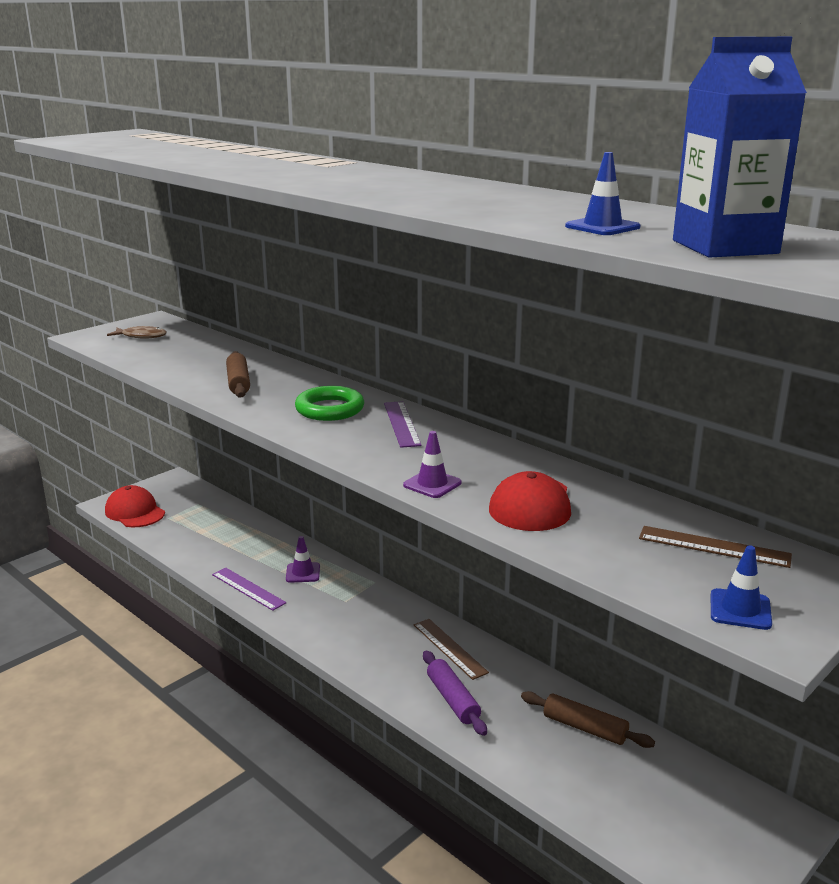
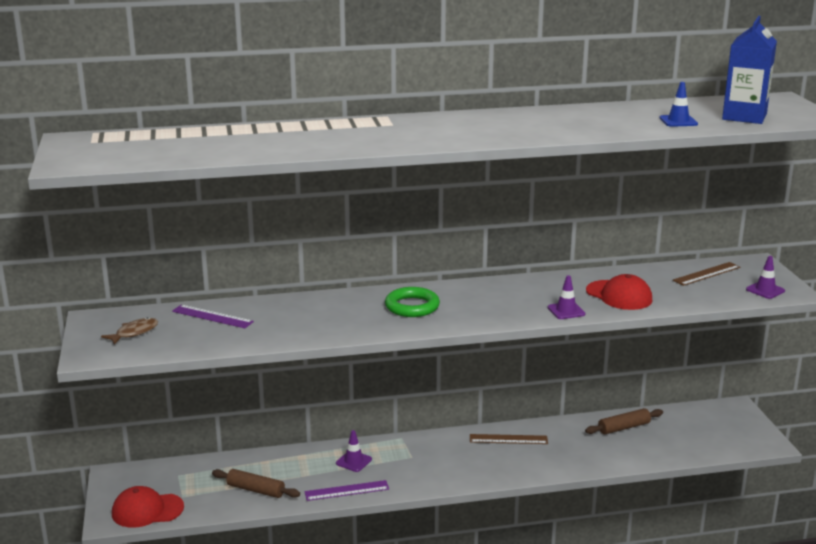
camera: 55 degrees left, 0 degrees up
brown rolling pin [226,351,250,398] -> brown rolling pin moved to [212,469,300,498]
purple ruler [384,401,422,448] -> purple ruler moved to [172,305,254,328]
purple rolling pin [423,651,487,736] -> none
blue traffic cone [711,545,772,630] -> purple traffic cone [746,256,785,299]

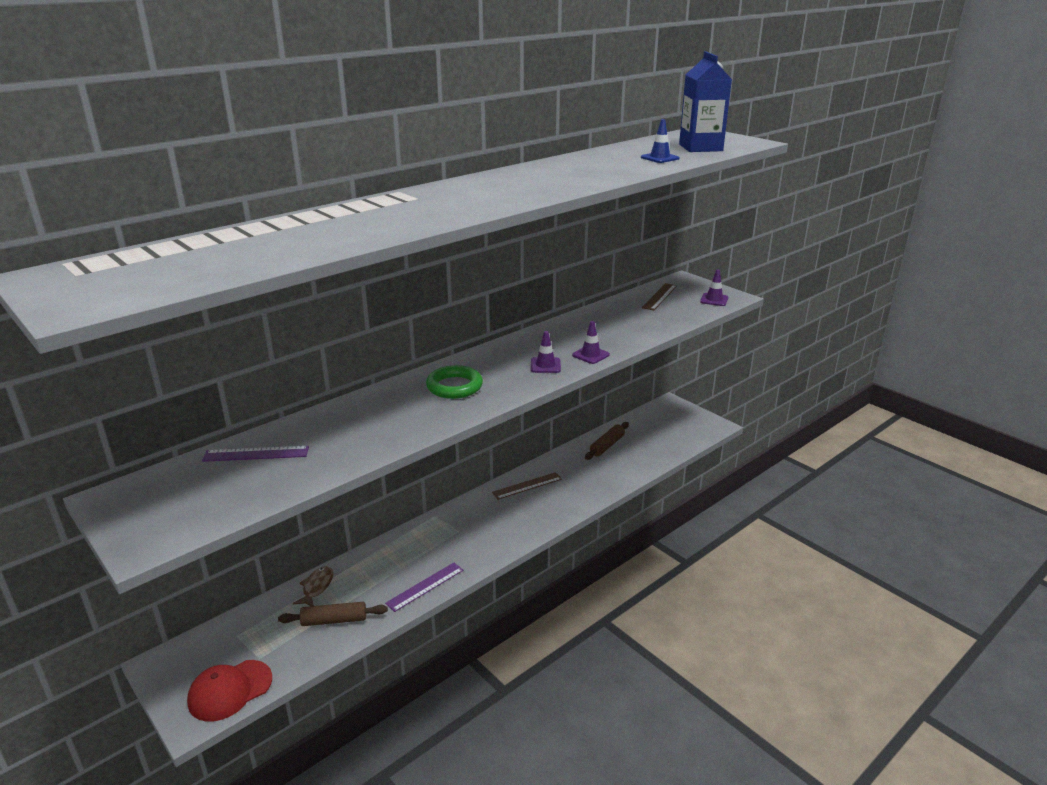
camera: 30 degrees left, 5 degrees up
brown fish [101,317,158,345] -> brown fish moved to [293,566,333,606]
purple traffic cone [336,430,372,472] -> purple traffic cone moved to [531,331,561,373]
red cap [586,274,652,310] -> none

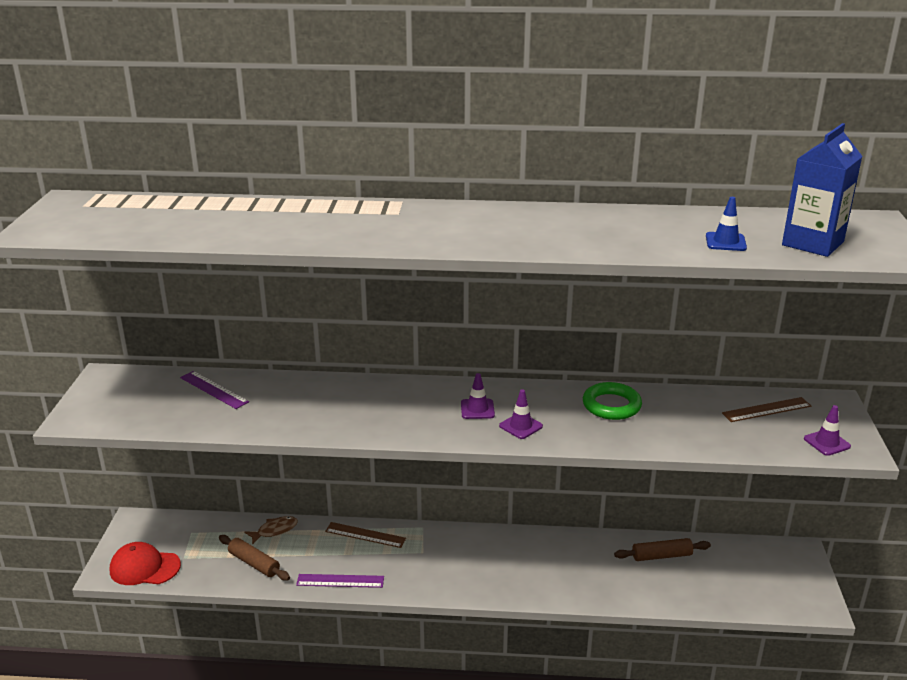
camera: 45 degrees right, 0 degrees up
green ring [426,365,483,399] -> green ring moved to [583,382,642,420]
brown ruler [492,472,562,500] -> brown ruler moved to [325,522,406,548]
purple traffic cone [572,321,610,364] -> purple traffic cone moved to [461,373,495,419]

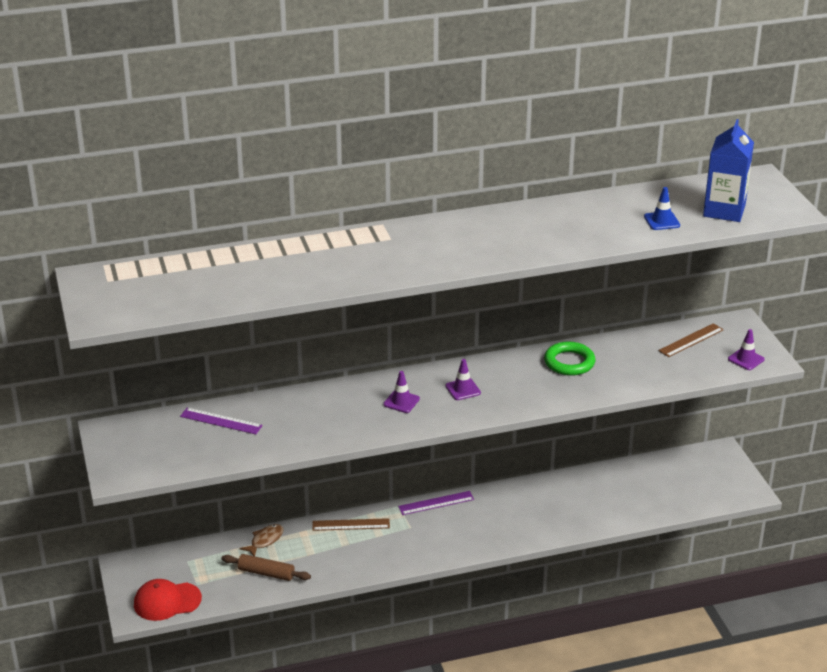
camera: 20 degrees left, 5 degrees up
purple ruler [296,574,384,588] -> purple ruler moved to [398,491,474,515]
purple traffic cone [499,389,543,439] -> purple traffic cone moved to [383,371,420,413]
brown rolling pin [614,538,711,561] -> none

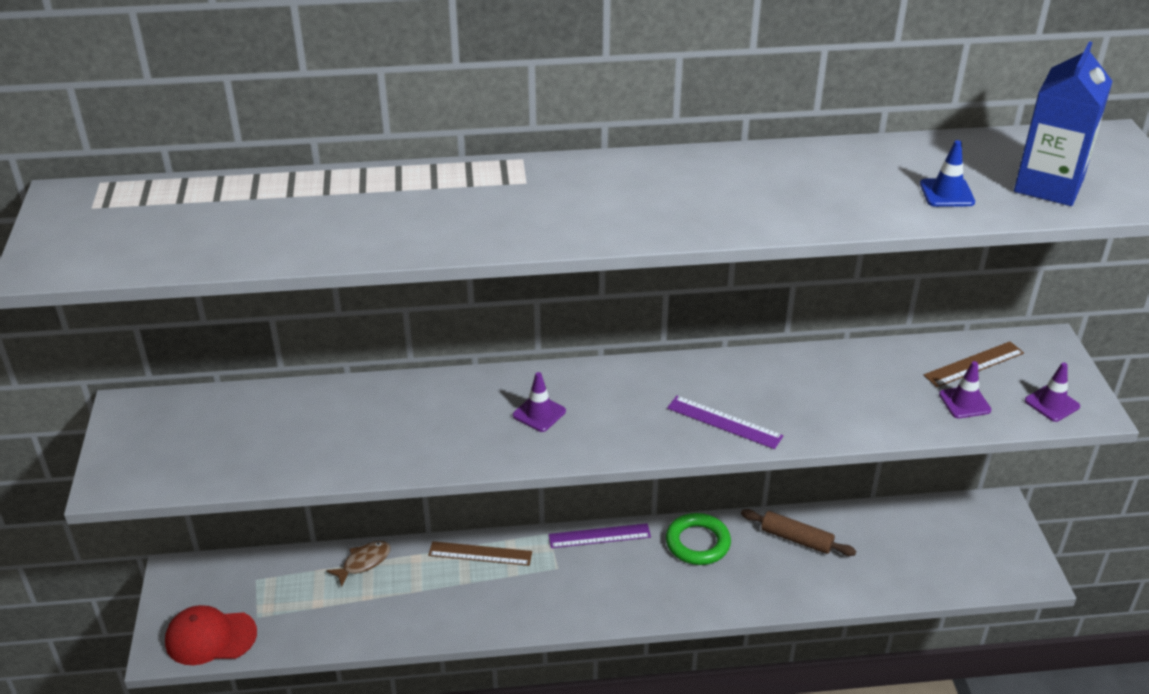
camera: 10 degrees right, 5 degrees up
purple ruler [180,408,263,434] -> purple ruler moved to [667,396,783,449]
brown rolling pin [222,554,311,581] -> brown rolling pin moved to [741,509,856,556]
purple traffic cone [445,359,481,400] -> purple traffic cone moved to [939,361,992,418]
green ring [544,342,596,376] -> green ring moved to [666,513,731,565]

